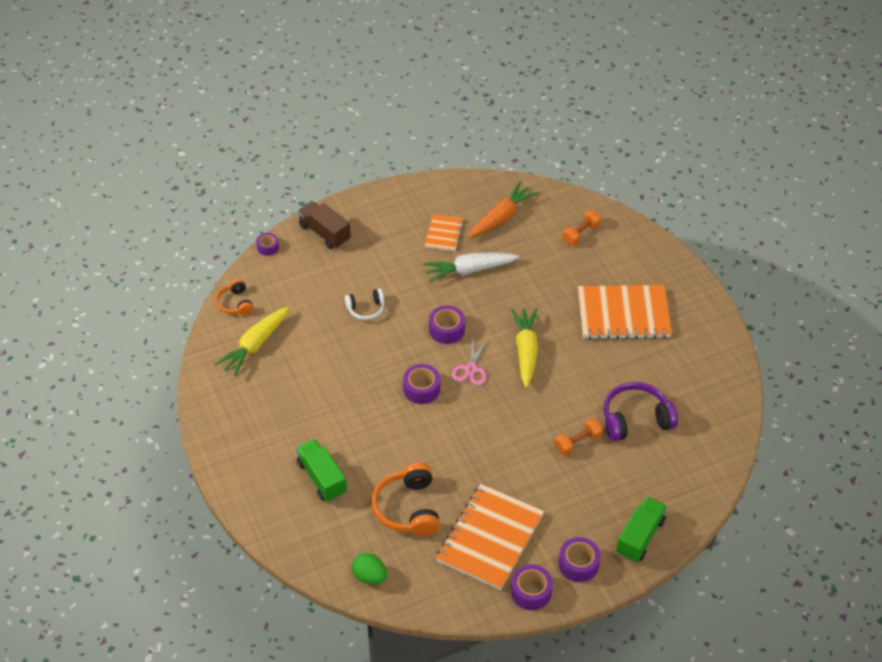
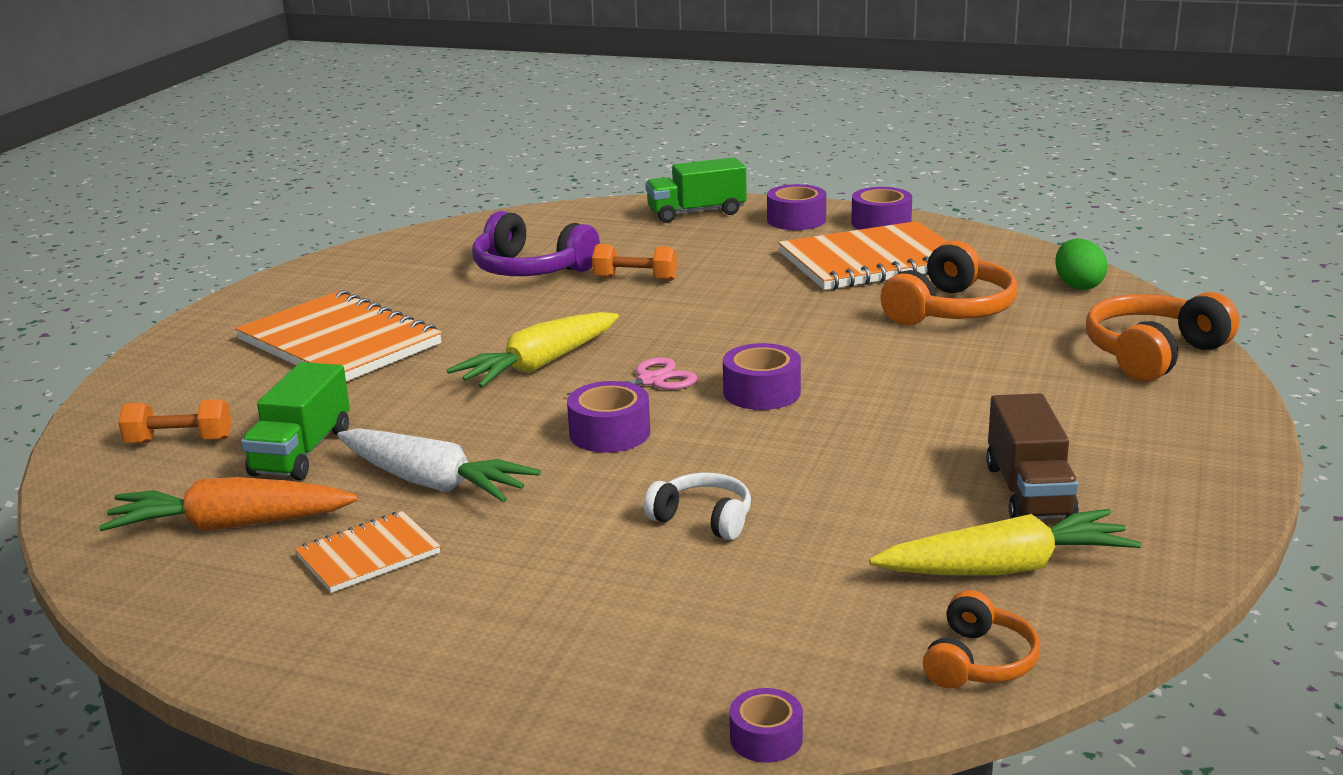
camera: 135 degrees left, 25 degrees down
green truck [296,439,347,502] -> green truck moved to [241,362,350,480]
brown truck [298,201,351,249] -> brown truck moved to [986,393,1079,519]
none -> orange headphones [1086,292,1240,382]

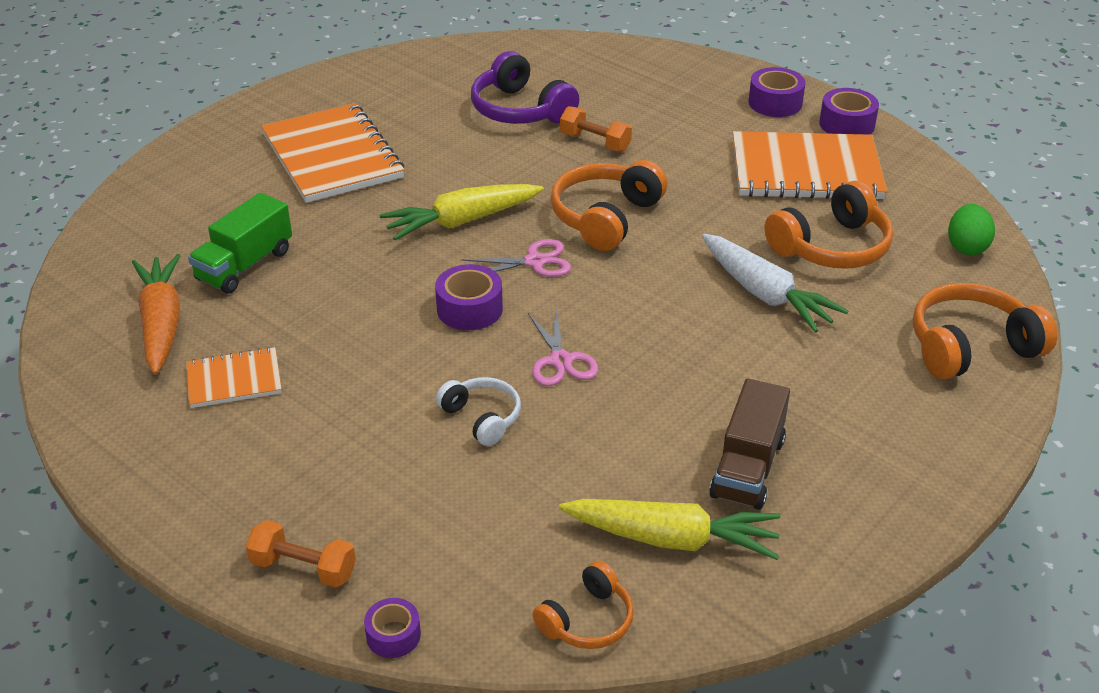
camera: 20 degrees right, 15 degrees up
orange carrot [99,477,358,531] -> orange carrot turned 60 degrees clockwise [132,254,181,375]
orange dumbbell [118,399,231,444] -> orange dumbbell moved to [246,520,356,588]
white carrot [337,428,541,502] -> white carrot moved to [702,234,849,333]
green truck [645,157,747,223] -> none
purple tape [723,343,801,410] -> none
none -> pink scissors [528,309,598,386]
none -> orange headphones [551,160,667,251]

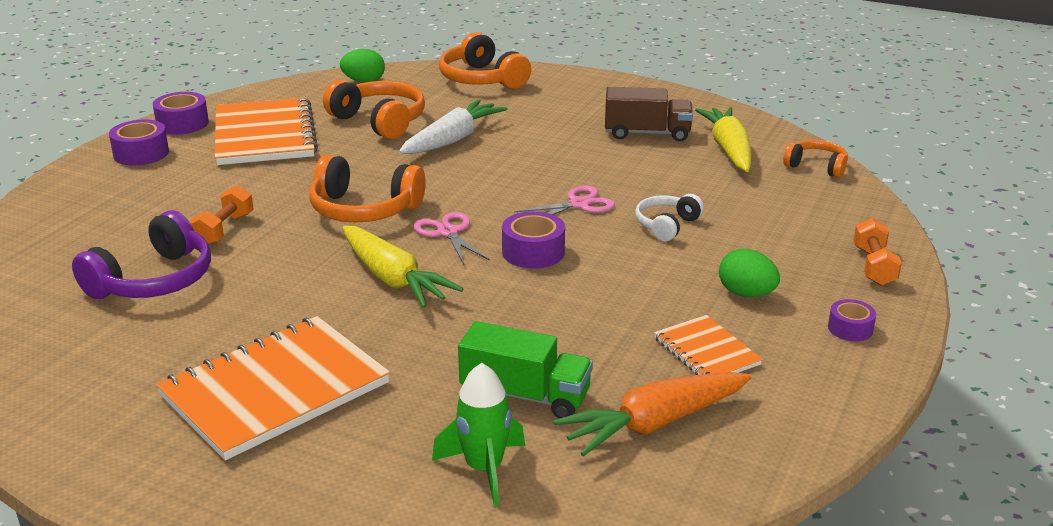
camera: 105 degrees left, 10 degrees down
purple tape [364,598,421,658] -> purple tape moved to [828,299,876,341]
none -> green rocket [432,363,525,506]
none -> green egg [719,249,780,297]

